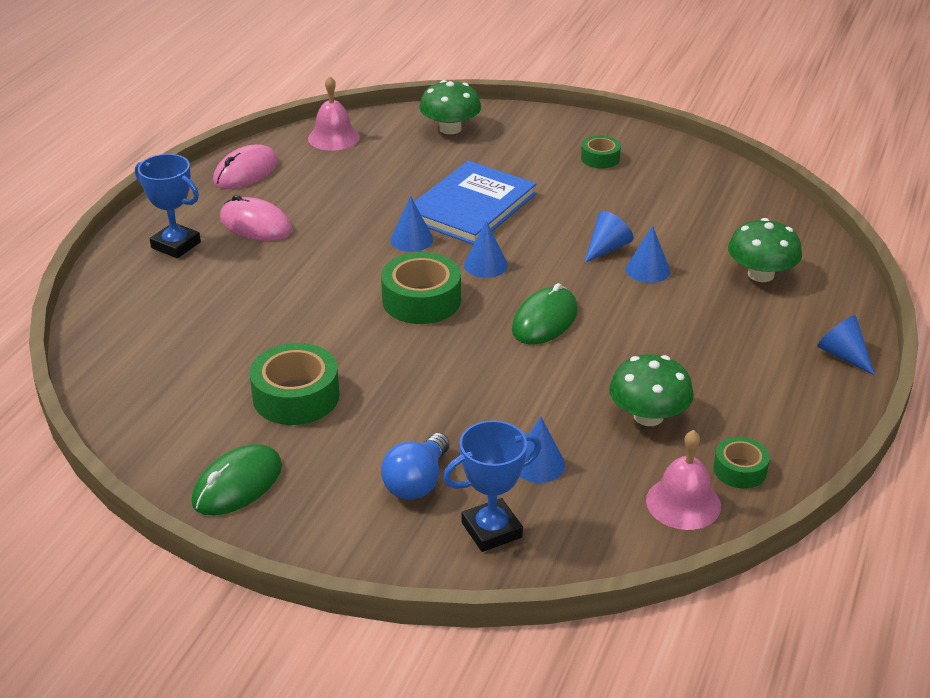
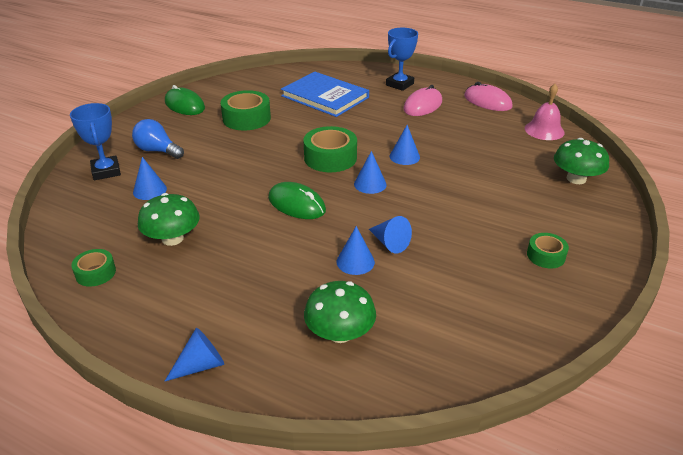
camera: 95 degrees right, 0 degrees up
blue book [414,161,536,245] -> blue book moved to [281,72,369,117]
pink bell [646,430,721,530] -> none

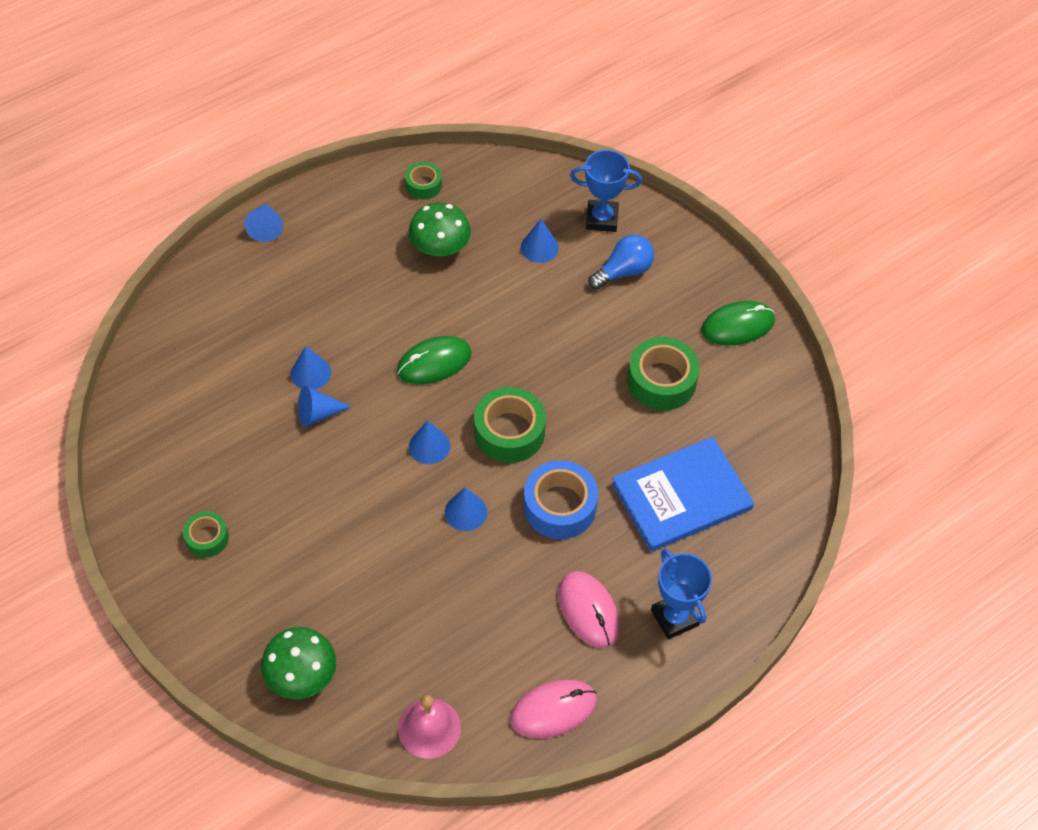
camera: 115 degrees right, 20 degrees up
green mushroom [304,281,376,343] -> none
none -> blue tape [523,460,598,539]

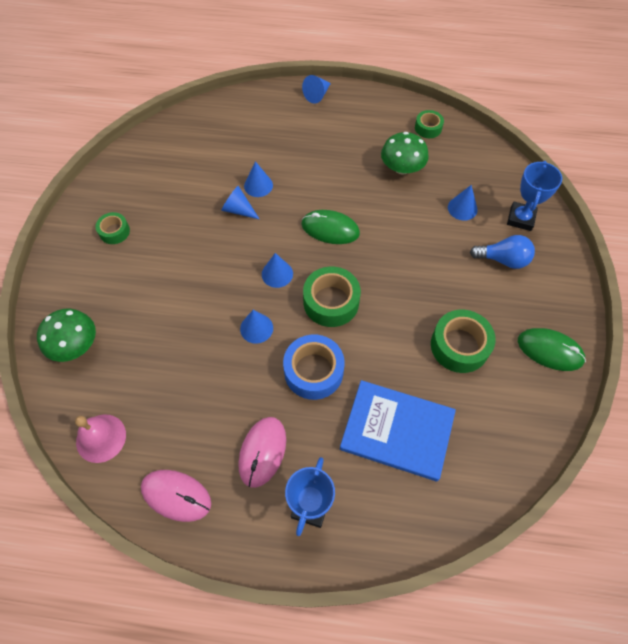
camera: 45 degrees right, 5 degrees up
blue trophy [570,150,642,232] -> blue trophy turned 60 degrees clockwise [507,161,562,231]

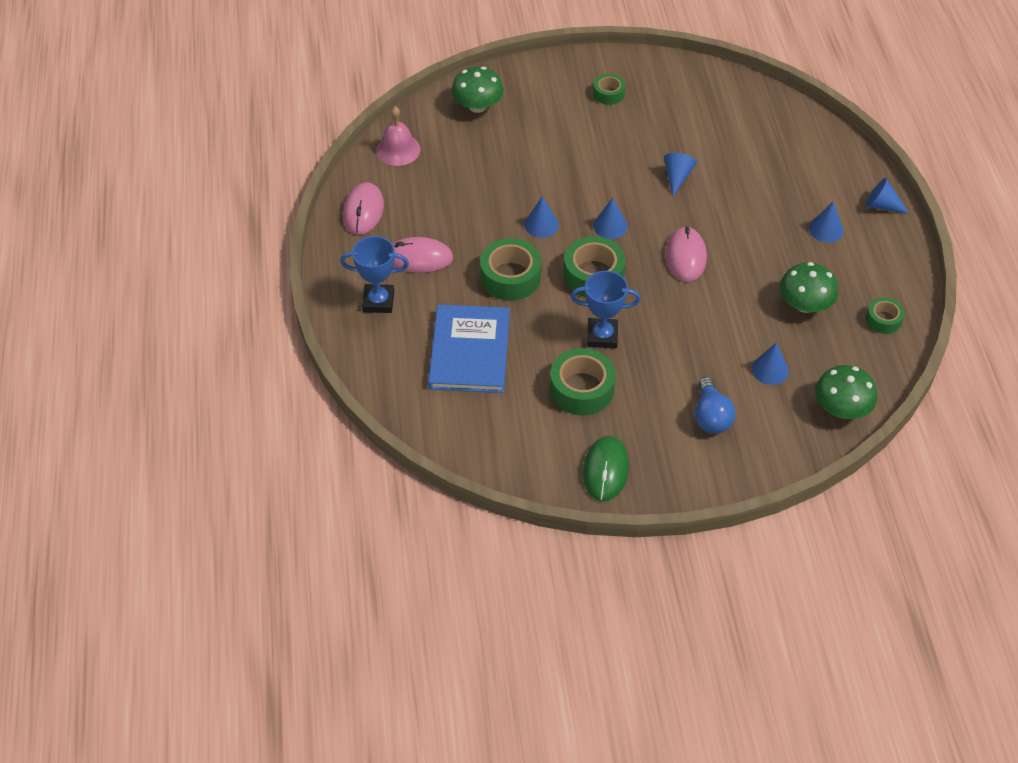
camera: 75 degrees right, 10 degrees down
blue cone [244,161,273,197] -> blue cone moved to [809,202,844,243]
blue tape [283,335,345,400] -> green tape [480,238,541,301]
green mouse [301,210,360,244] -> pink mouse [666,226,707,282]
blue trophy [507,161,562,231] -> blue trophy moved to [571,271,641,348]
none -> green mushroom [815,365,877,419]

